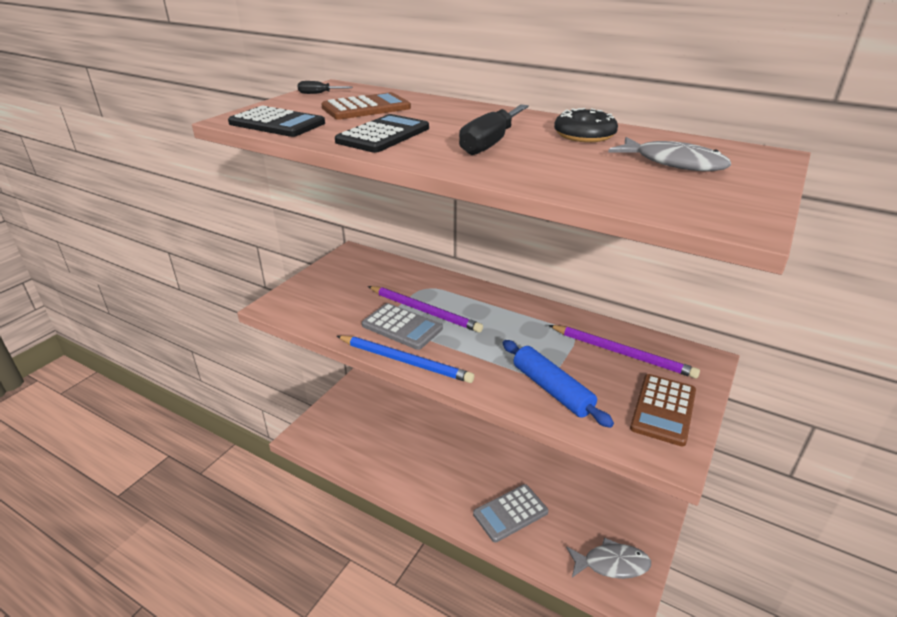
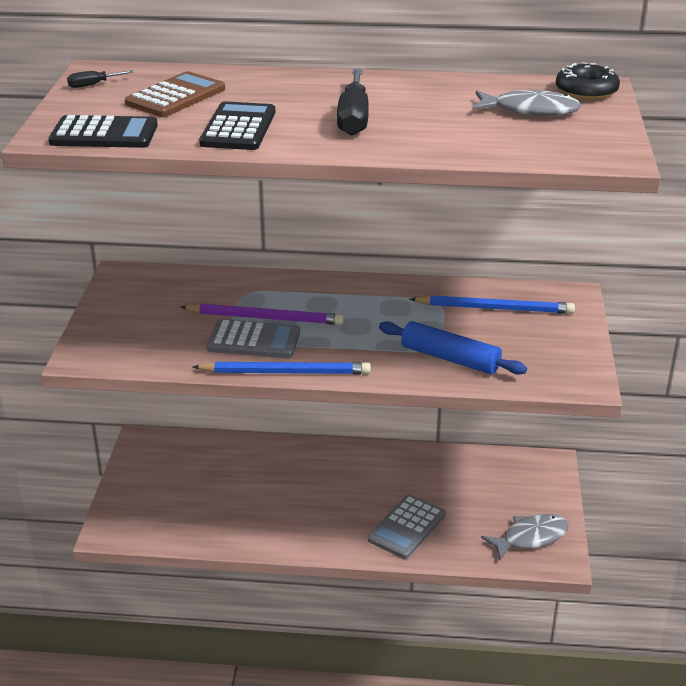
camera: 25 degrees left, 0 degrees up
purple pencil [549,325,700,379] -> blue pencil [410,295,575,314]
black donut [554,108,618,142] -> black donut moved to [556,62,620,100]
brown calculator [630,374,696,446] -> none

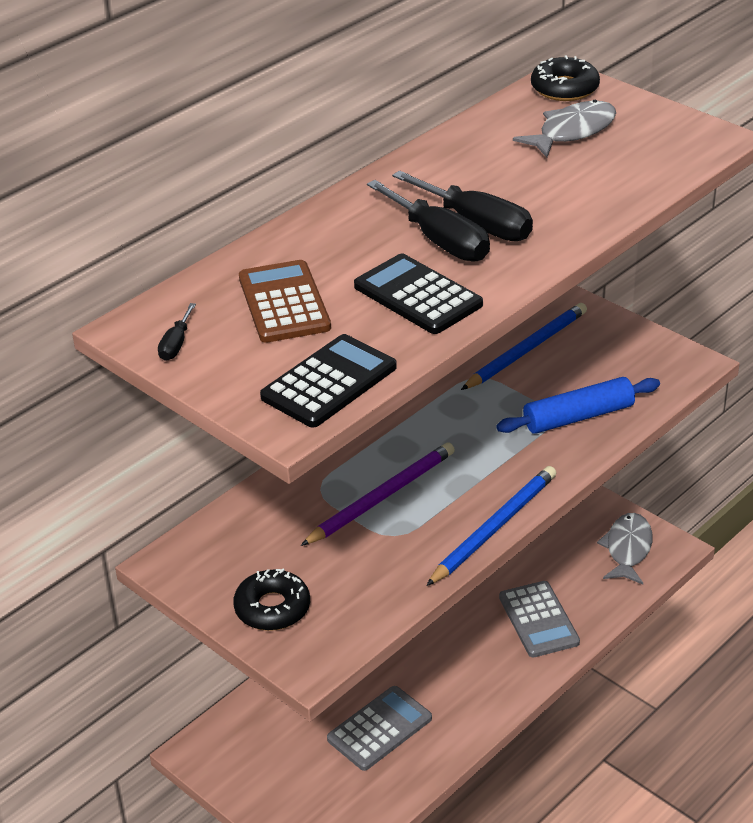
camera: 50 degrees left, 5 degrees up
grey calculator [207,319,300,358] -> grey calculator moved to [327,686,432,771]
none -> black donut [233,568,310,631]
none -> black screwdriver [367,180,490,262]

